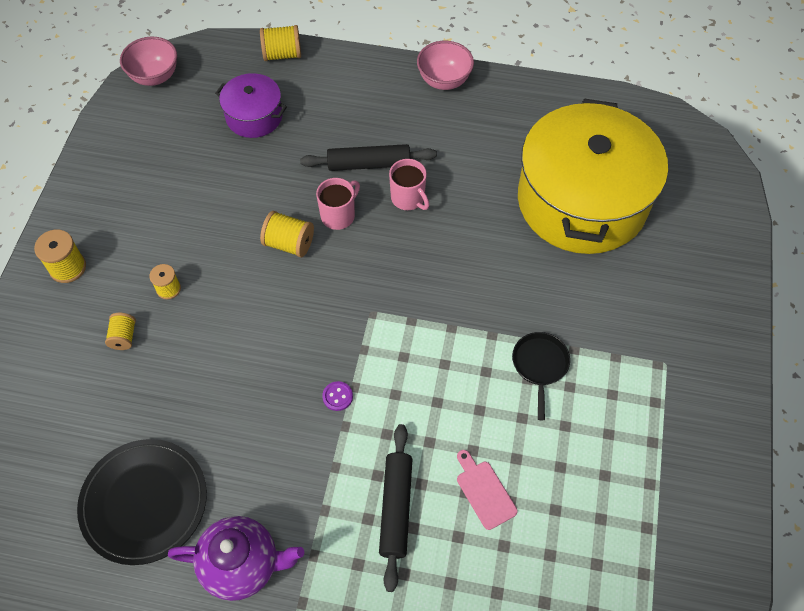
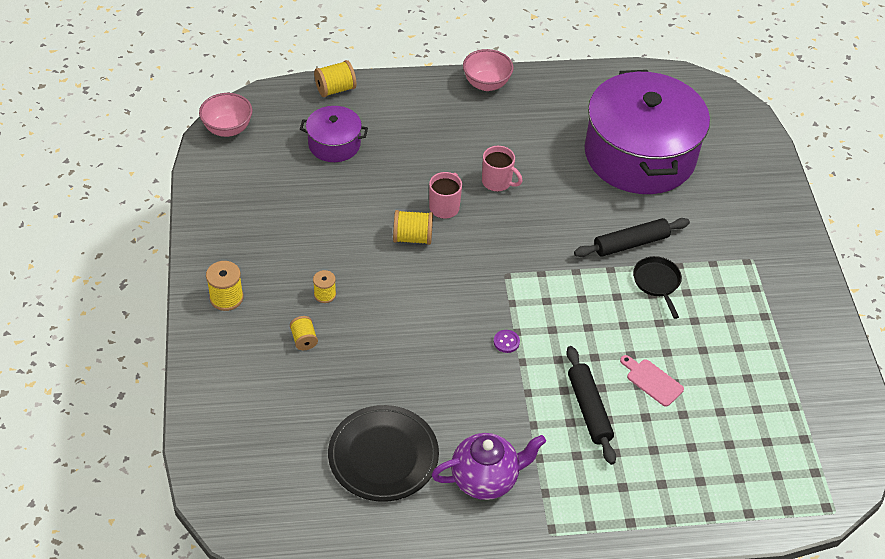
camera: 20 degrees left, 10 degrees down
black rolling pin [300,144,437,171] -> black rolling pin moved to [574,218,690,257]
yellow pot [518,99,668,254] -> purple pot [585,70,710,194]

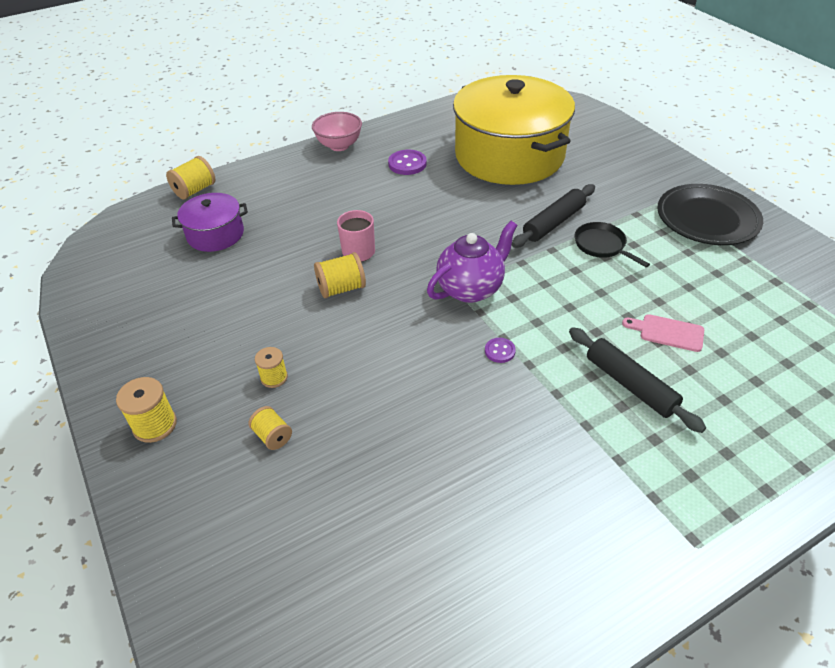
camera: 20 degrees left, 5 degrees down
pink bowl [199,93,252,137] -> none
black plate [328,405,439,502] -> black plate moved to [657,184,763,245]
purple teapot [432,433,546,500] -> purple teapot moved to [427,221,518,303]
pink mug [482,146,522,191] -> none
purple pot [585,70,710,194] -> yellow pot [453,75,575,185]
none -> purple button [388,150,427,175]

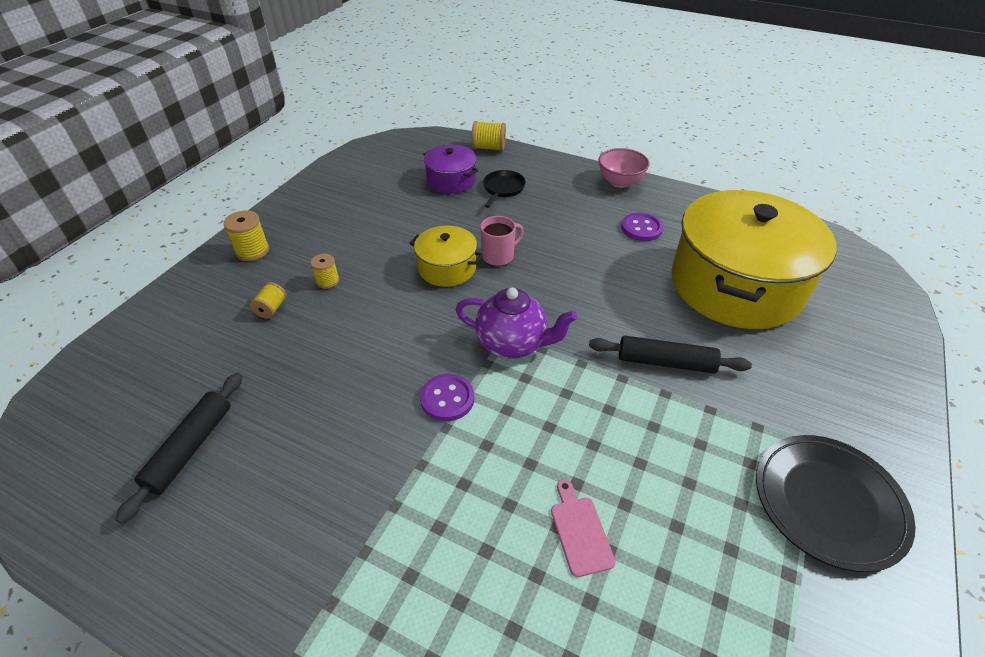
camera: 55 degrees right, 0 degrees up
yellow spool [314,252,366,298] -> yellow pot [410,226,483,287]
purple button [485,338,516,363] -> purple button [420,374,474,421], size x1.69
black rolling pin [569,327,706,433] -> black rolling pin moved to [115,373,242,524]
black pan [575,222,650,268] -> black pan moved to [483,170,526,208]

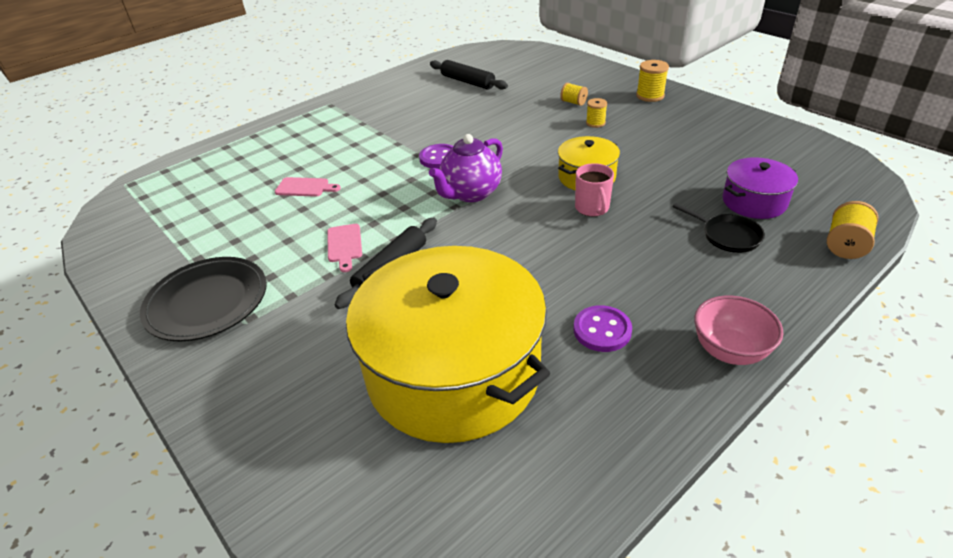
camera: 115 degrees right, 5 degrees down
none -> pink cutting board [327,224,362,272]

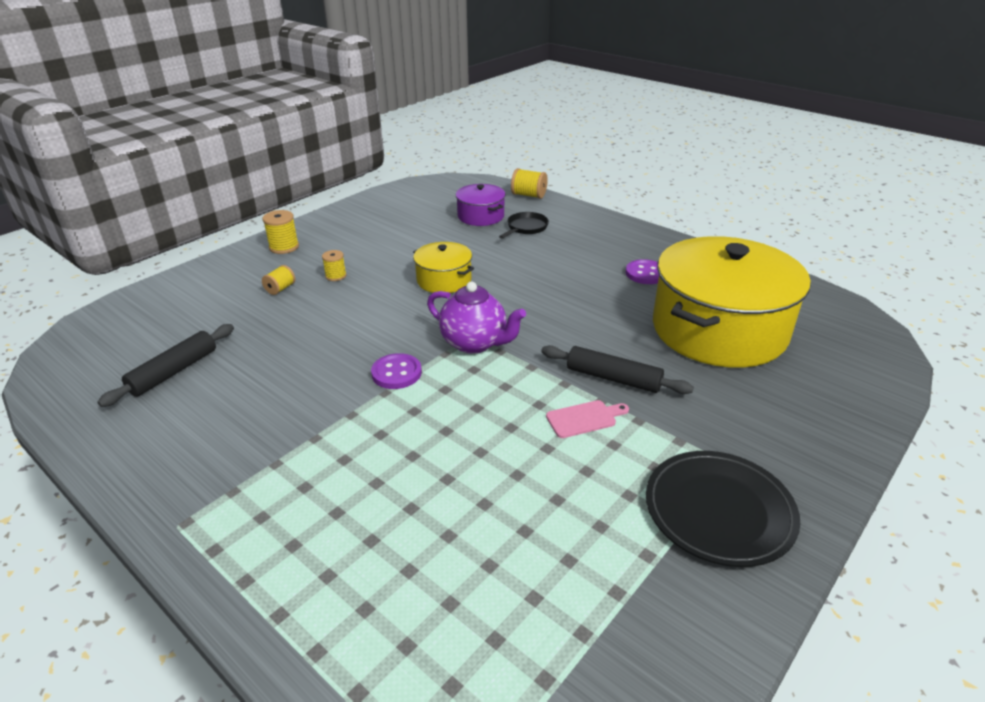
camera: 100 degrees left, 5 degrees down
pink cutting board [275,177,341,197] -> none
pink mug [575,163,614,217] -> none
pink bowl [694,296,783,365] -> none

